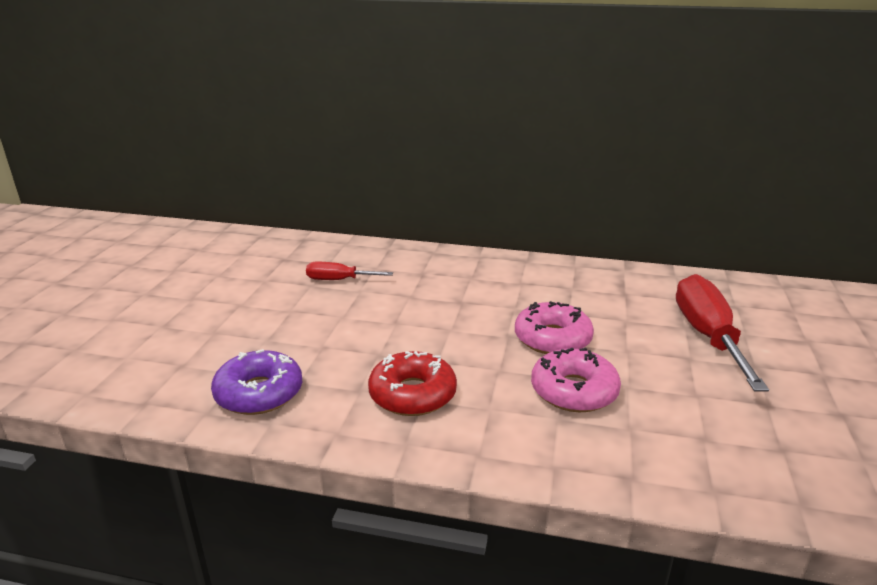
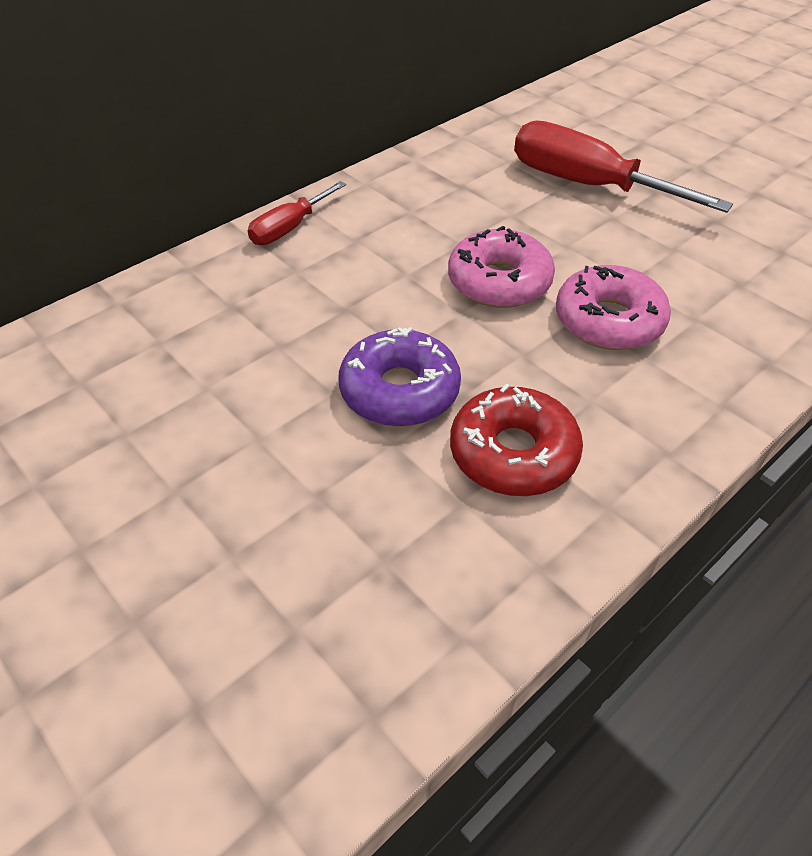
camera: 55 degrees left, 20 degrees up
purple donut [211,349,302,415] -> purple donut moved to [339,327,461,427]
red screwdriver [306,262,393,280] -> red screwdriver moved to [248,181,346,245]

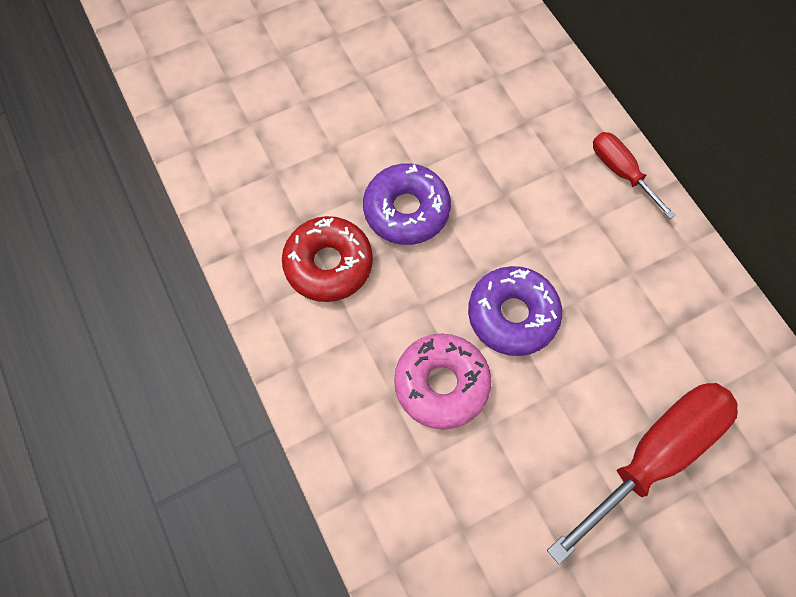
camera: 105 degrees right, 20 degrees up
pink donut [448,226,555,308] -> purple donut [468,266,562,356]

